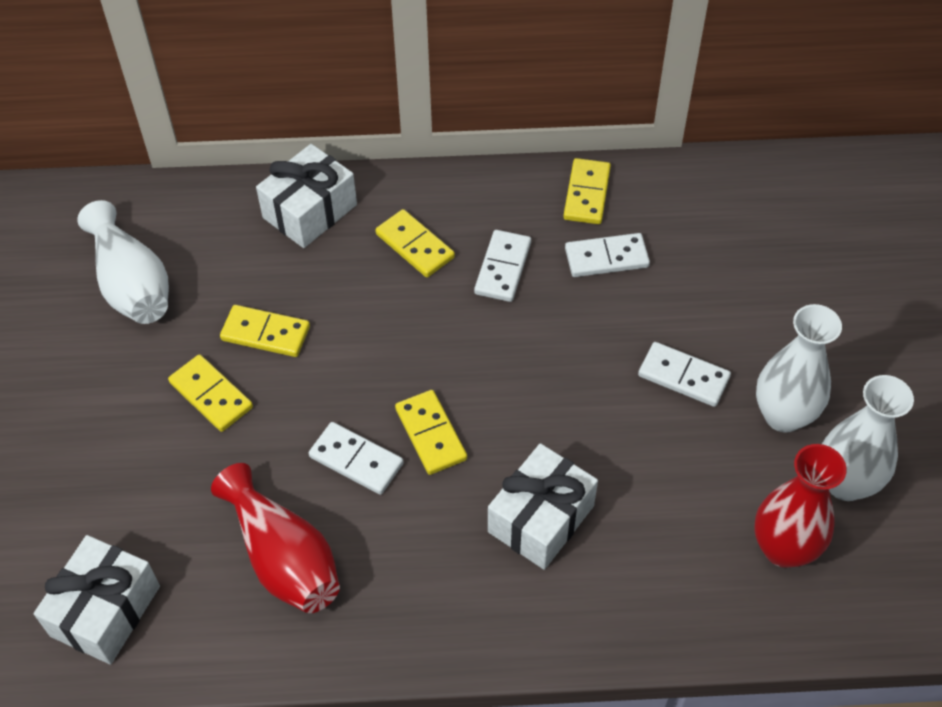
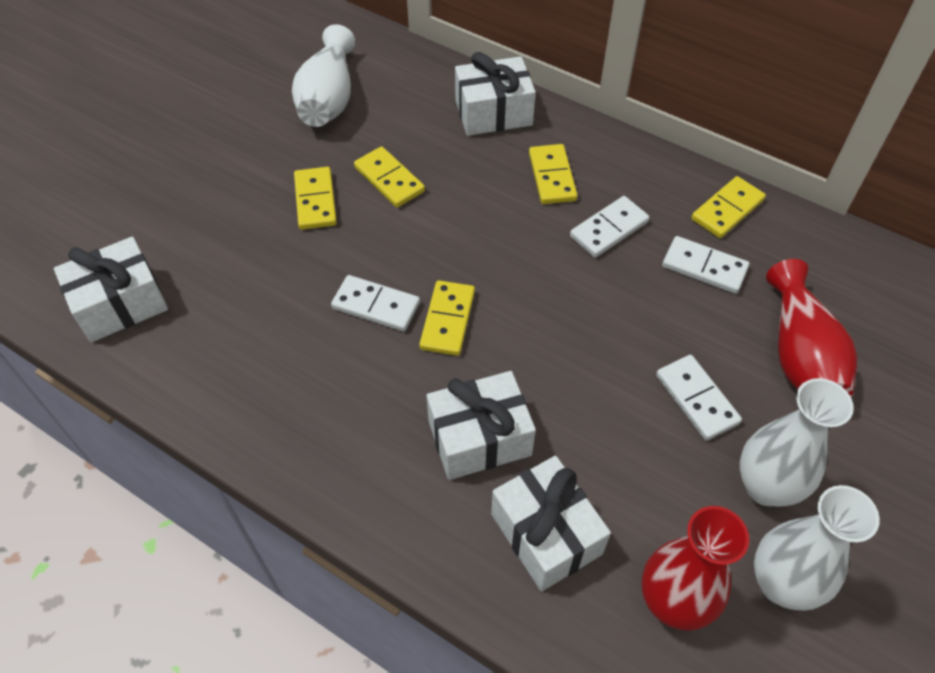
camera: 35 degrees right, 0 degrees up
red vase [211,463,340,613] -> red vase moved to [766,259,857,397]
white domino [309,422,404,495] -> white domino turned 45 degrees counterclockwise [331,275,420,331]
none -> white gift [491,456,611,591]

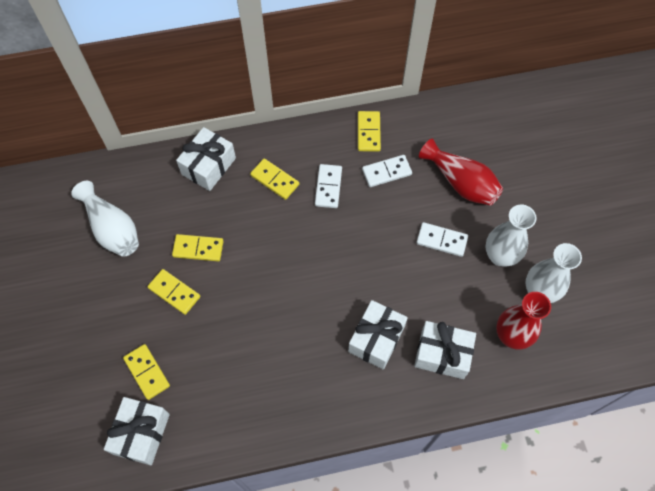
camera: 45 degrees left, 10 degrees up
white domino [331,275,420,331] -> none
yellow domino [419,280,475,356] -> yellow domino moved to [123,344,170,400]

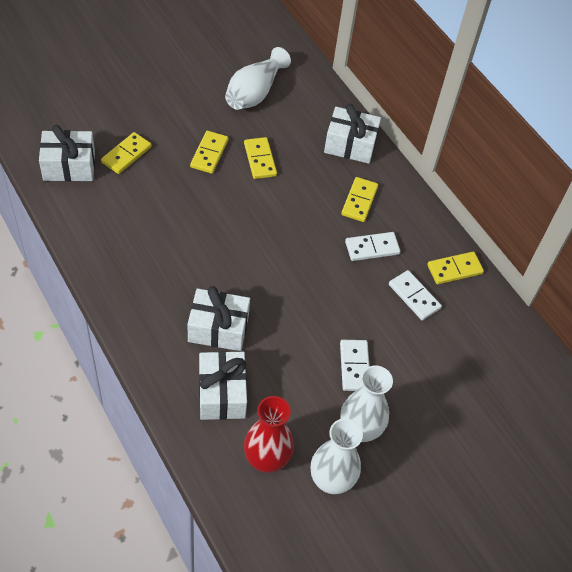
camera: 65 degrees right, 10 degrees down
red vase [419,139,503,206] -> none

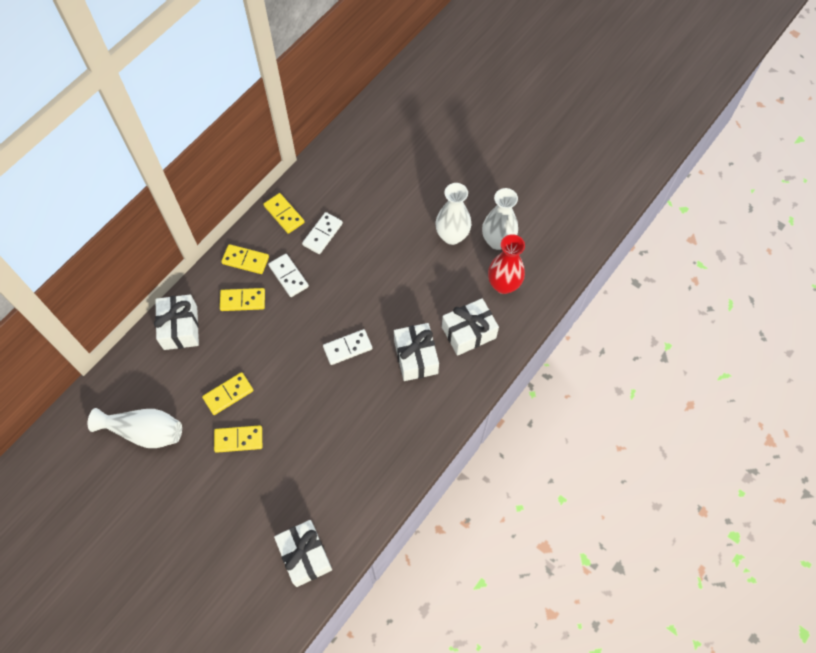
camera: 105 degrees left, 10 degrees up
yellow domino [101,132,152,174] -> yellow domino moved to [221,244,269,274]
white domino [340,340,369,391] -> white domino moved to [323,329,372,365]

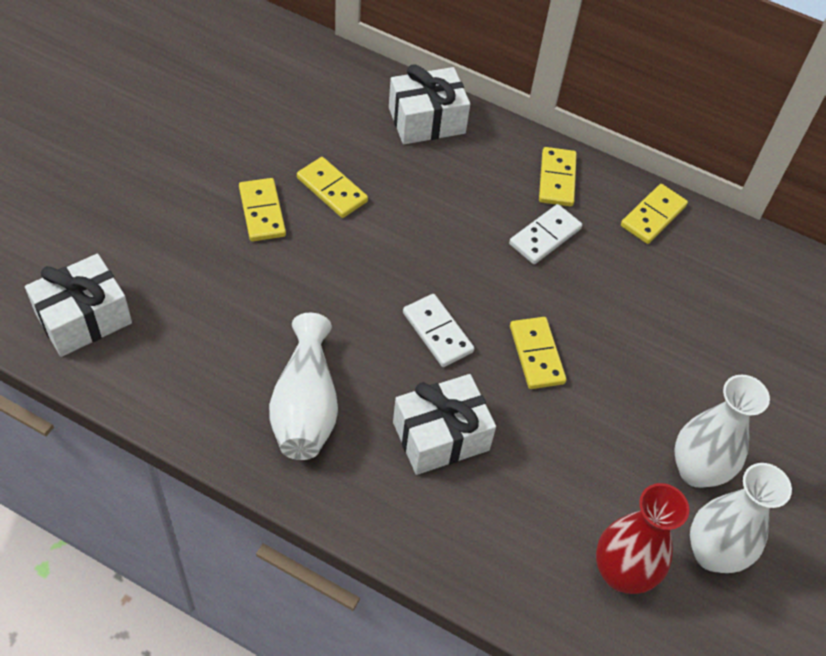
camera: 75 degrees right, 10 degrees down
white vase [88,408,182,448] -> white vase moved to [269,313,338,460]
yellow domino [220,288,265,311] -> yellow domino moved to [510,317,566,389]
white domino [302,212,343,254] -> none
white gift [442,298,499,356] -> none

